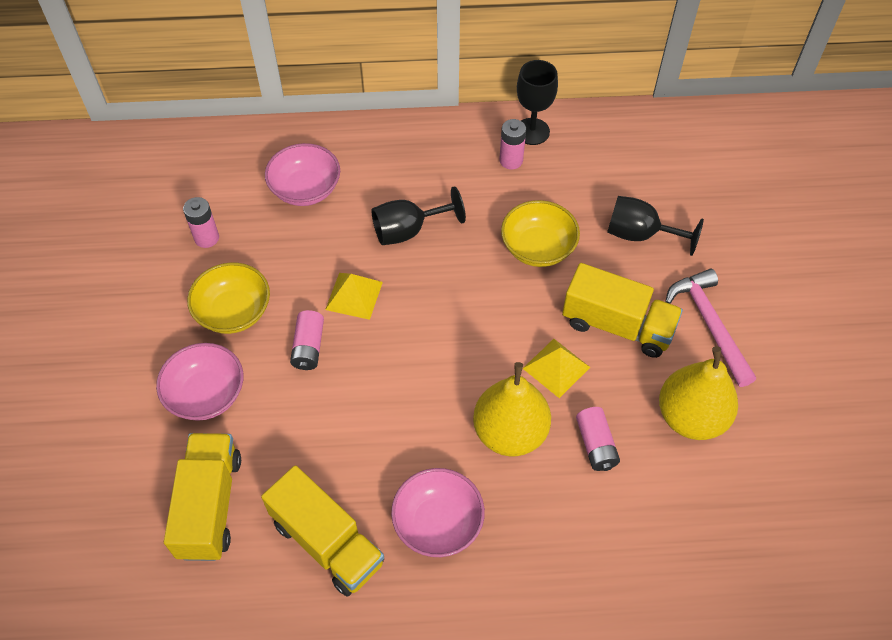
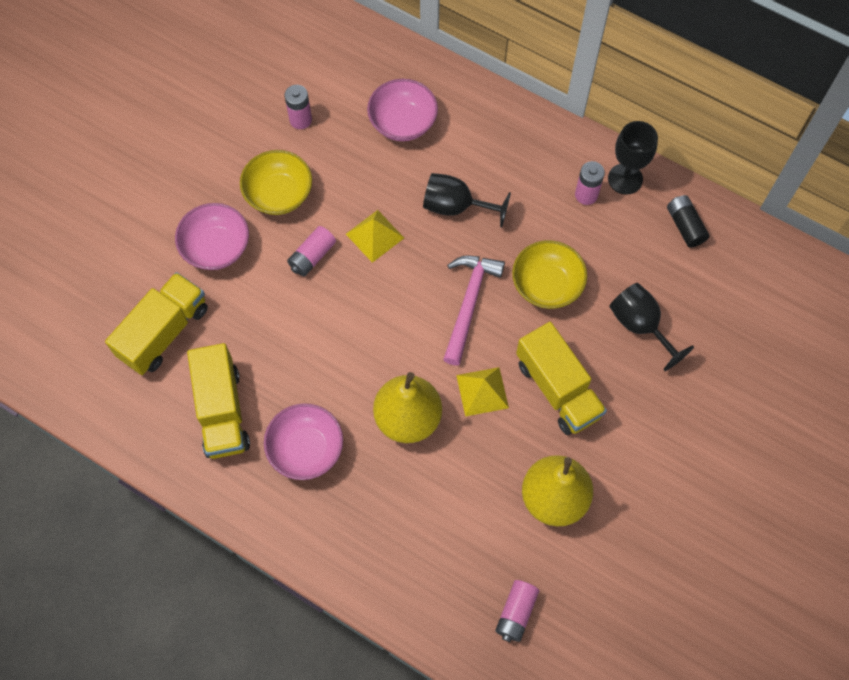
camera: 35 degrees right, 10 degrees up
pink battery [576,407,620,471] -> pink battery moved to [495,580,539,642]
pink hammer [665,269,756,387] -> pink hammer moved to [443,255,505,365]
none -> black battery [667,195,709,248]

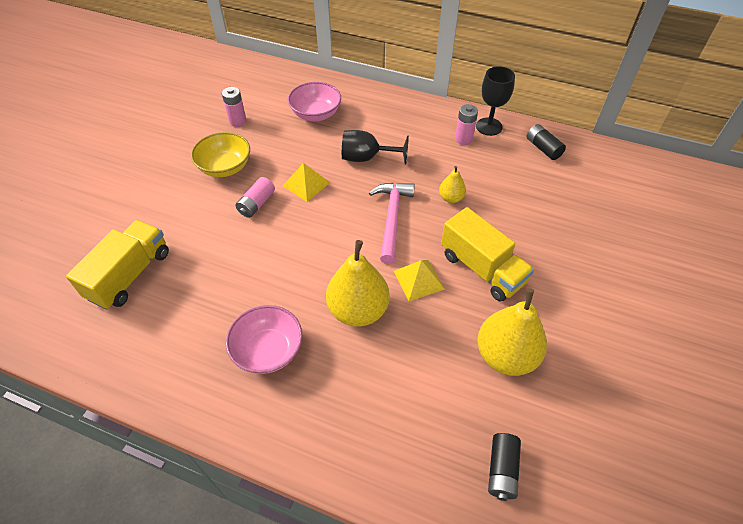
camera: 10 degrees left, 15 degrees down
pink bowl [175,203,249,270] -> none
yellow truck [187,343,250,459] -> none
pink battery [495,580,539,642] -> black battery [488,433,521,501]
yellow bowl [512,240,587,309] -> yellow pear [439,166,466,203]
black goblet [610,283,694,371] -> none

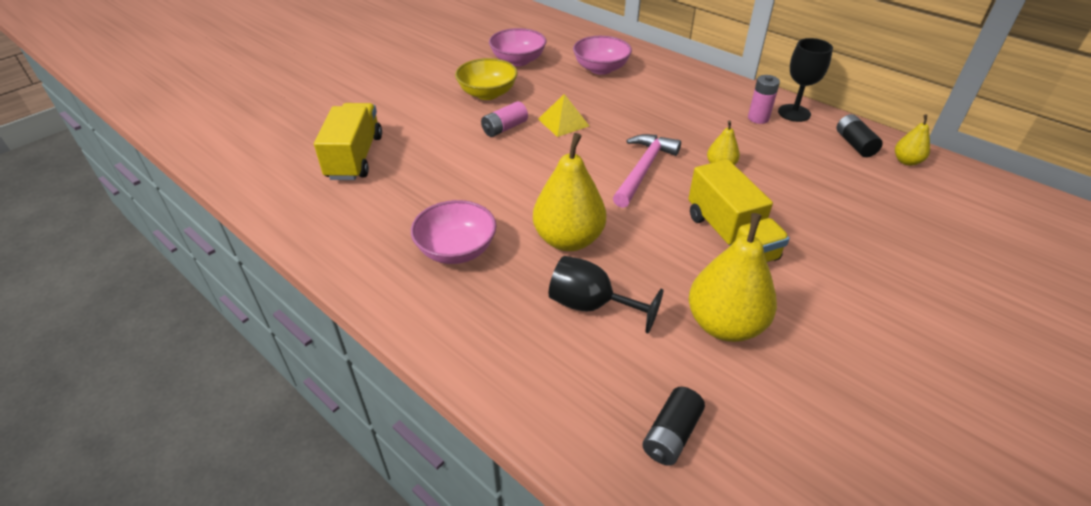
camera: 20 degrees right, 10 degrees down
yellow truck [66,220,169,310] -> yellow truck turned 45 degrees counterclockwise [314,103,382,180]
pink battery [222,87,247,127] -> pink bowl [489,28,546,66]
black goblet [342,130,409,164] -> black goblet moved to [549,256,663,334]
yellow pyramid [394,260,445,301] -> none
none -> yellow pear [895,114,930,166]

